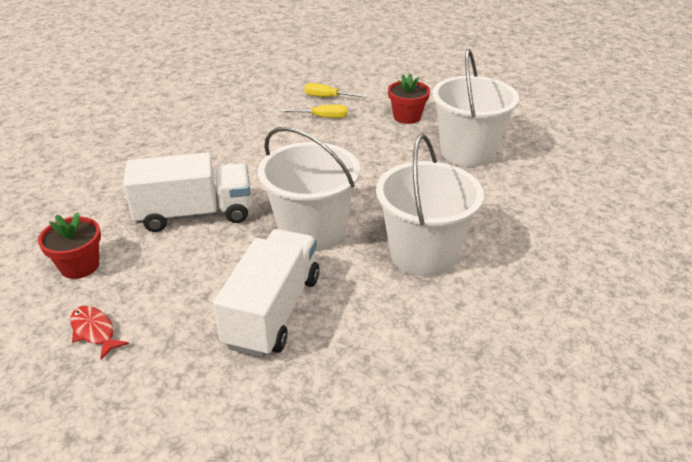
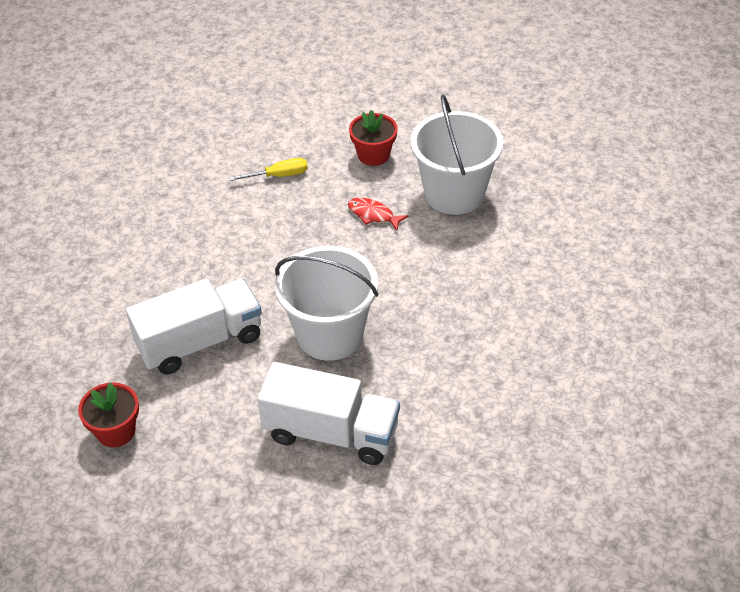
camera: 15 degrees left, 10 degrees up
red fish [70,306,129,360] -> red fish moved to [348,198,409,231]
white truck [213,229,319,358] -> white truck turned 105 degrees clockwise [257,362,400,465]
yellow screwdriver [304,83,367,98] -> none
white bucket [376,134,484,277] -> none

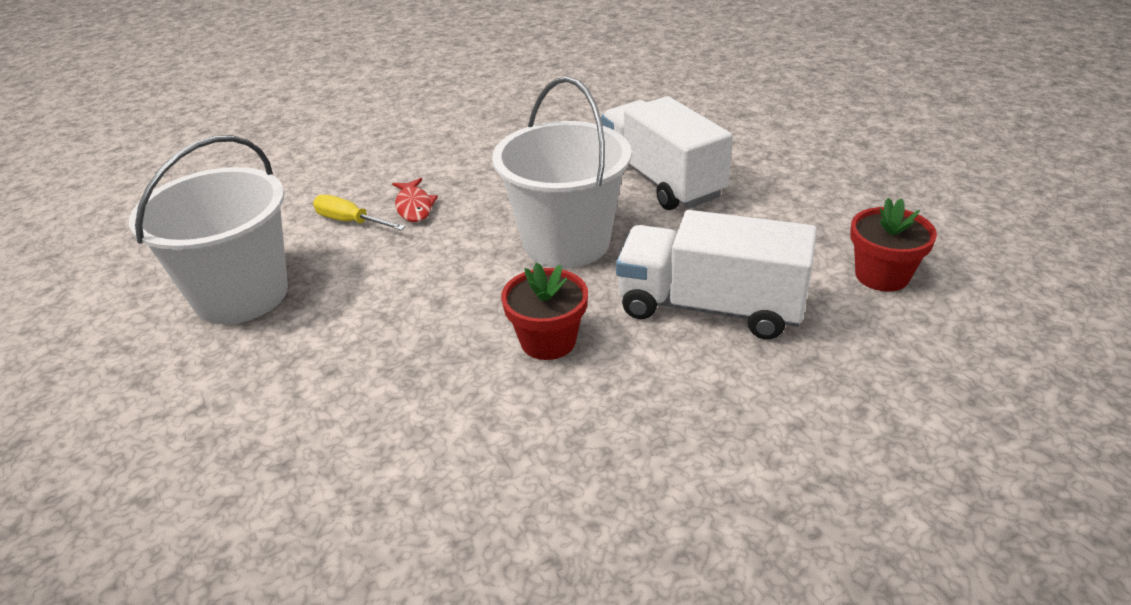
camera: 135 degrees left, 10 degrees down
yellow screwdriver [229,158,308,181] -> yellow screwdriver moved to [313,195,406,230]
red fish [348,198,409,231] -> red fish moved to [392,178,438,222]
red flower pot [349,110,398,166] -> red flower pot moved to [501,262,588,360]

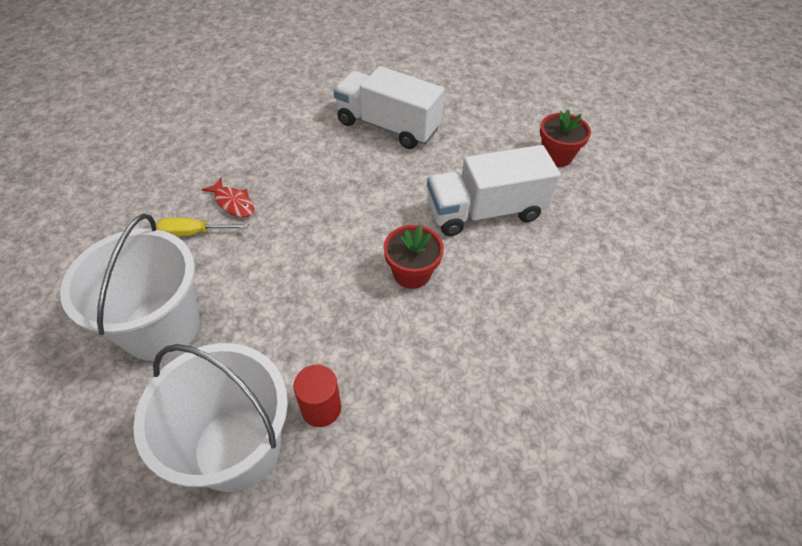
camera: 35 degrees left, 15 degrees up
white bucket [492,77,632,268] -> white bucket moved to [133,343,288,492]
none -> red cylinder [293,365,341,427]

